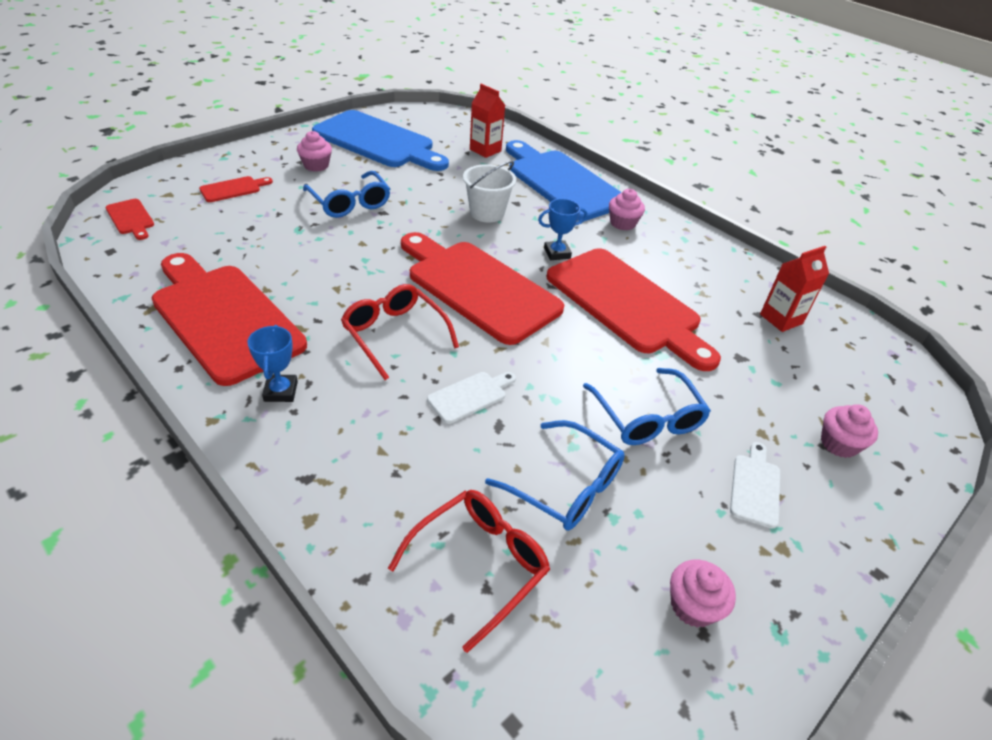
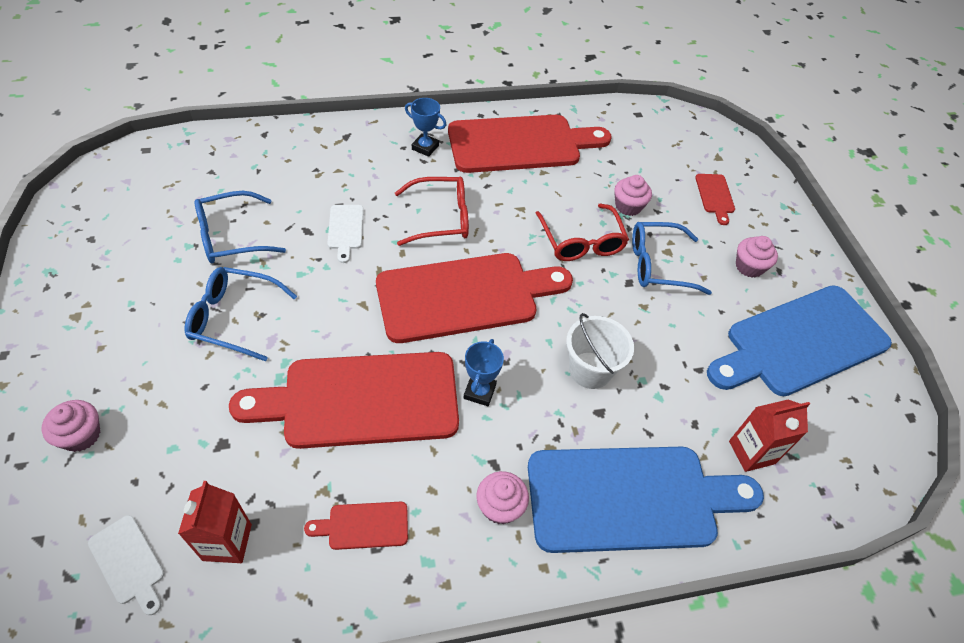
camera: 120 degrees right, 10 degrees up
red cutting board [106,199,154,240] -> red cutting board moved to [304,502,408,550]
red glasses [388,490,550,653] -> red glasses moved to [535,203,629,261]
pink cupcake [670,560,736,627] -> pink cupcake moved to [614,175,652,216]
white cutting board [730,442,780,528] -> white cutting board moved to [88,515,165,615]

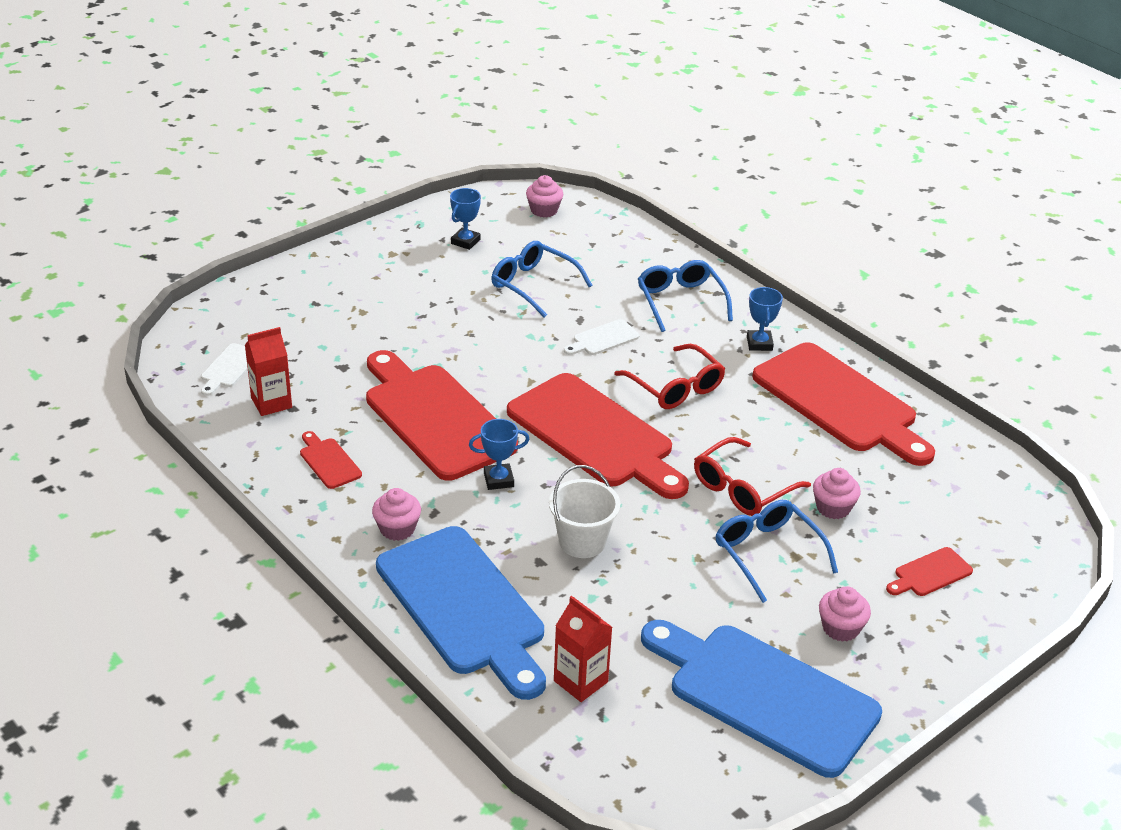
camera: 65 degrees right, 15 degrees down
pink cupcake [42,400,100,452] -> pink cupcake moved to [526,175,563,218]
blue glasses [185,267,297,361] -> blue glasses moved to [638,260,733,332]
none -> blue trophy [450,188,481,250]

